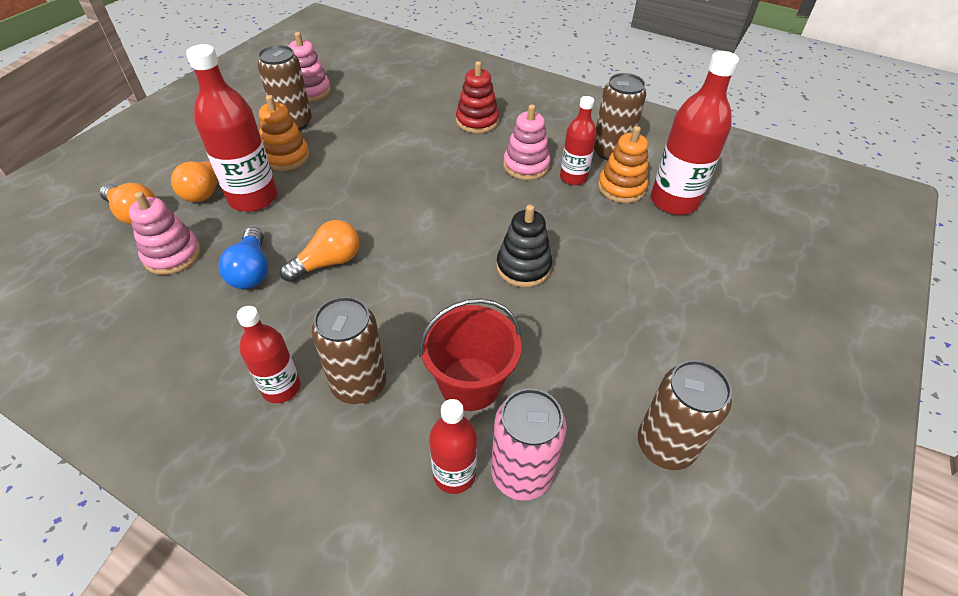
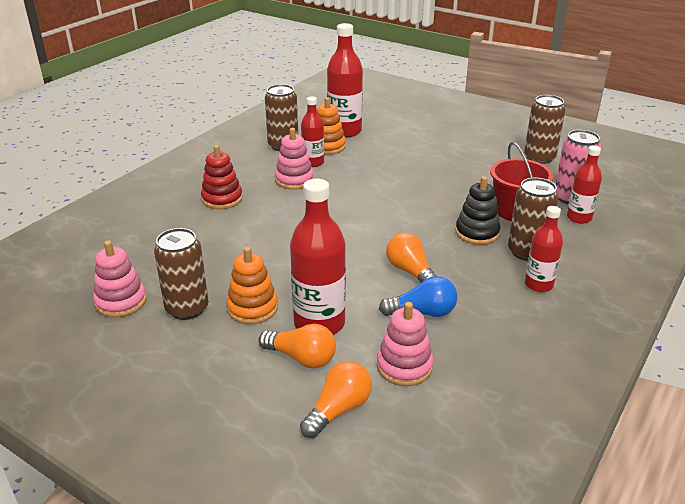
camera: 85 degrees left, 15 degrees down
black stacking toy [496,205,552,287] -> black stacking toy moved to [455,176,500,245]

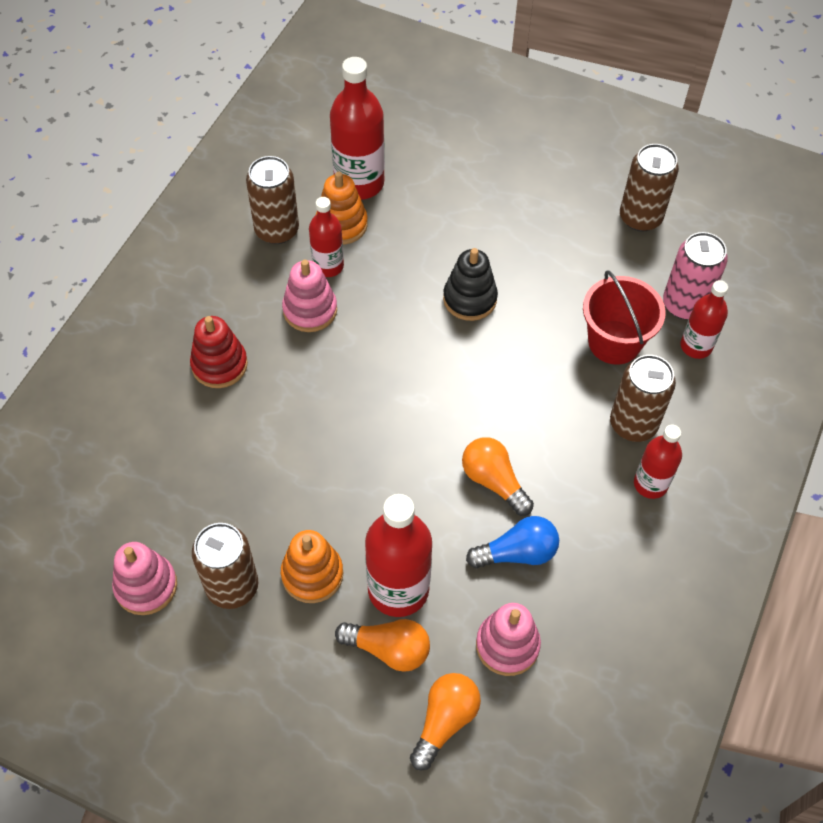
camera: 10 degrees left, 25 degrees up
black stacking toy [455,176,500,245] -> black stacking toy moved to [443,248,498,321]

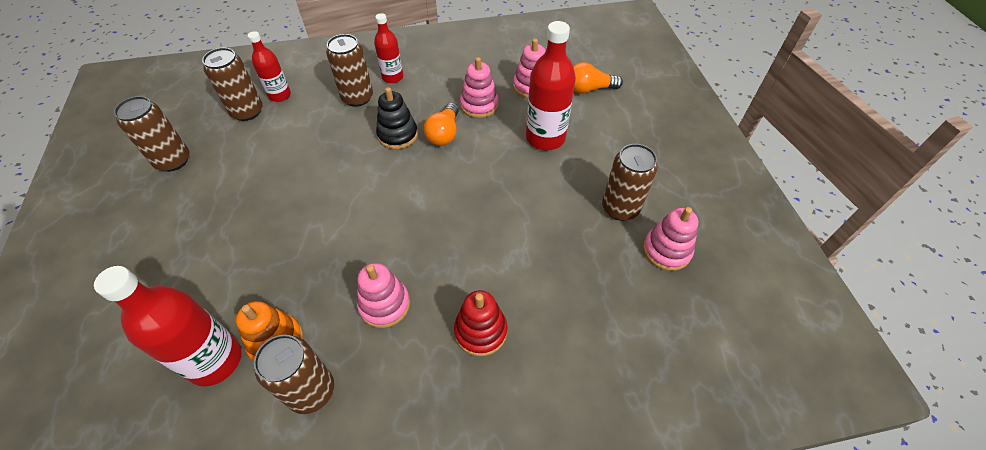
camera: 125 degrees left, 5 degrees down
orange stacking toy [281,530,343,603] -> none
red bottle [309,197,344,277] -> none
orange light bulb [335,619,430,672] -> none
black stacking toy [443,248,498,321] -> black stacking toy moved to [376,87,418,149]
blue light bulb [466,516,559,569] -> pink stacking toy [460,57,498,118]
red bucket [583,270,666,365] -> none
pink can [663,232,728,320] -> brown can [202,48,263,121]

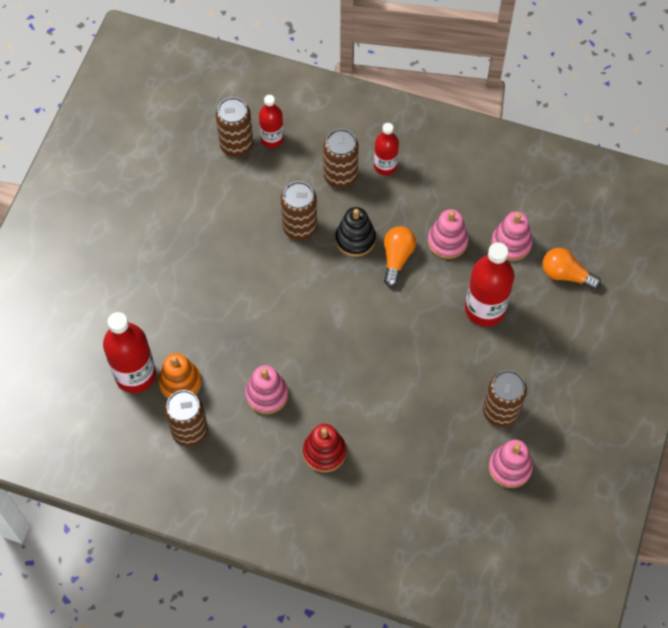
camera: 30 degrees right, 10 degrees up
brown can [114,96,189,172] -> brown can moved to [281,181,317,240]
orange light bulb [424,103,459,146] -> orange light bulb turned 150 degrees clockwise [384,226,416,287]

